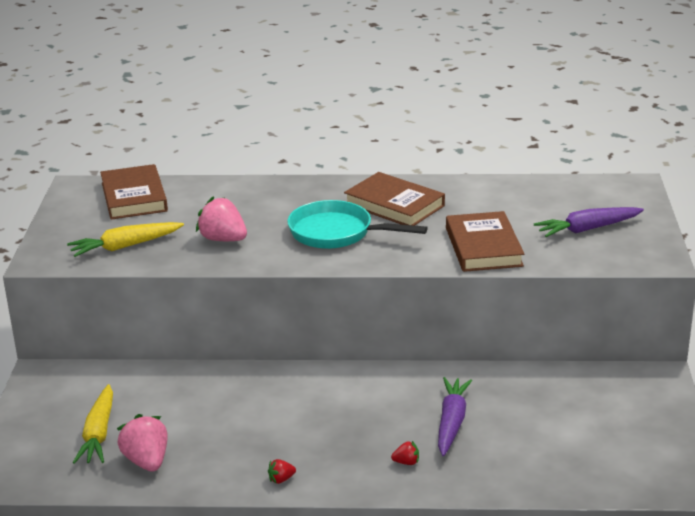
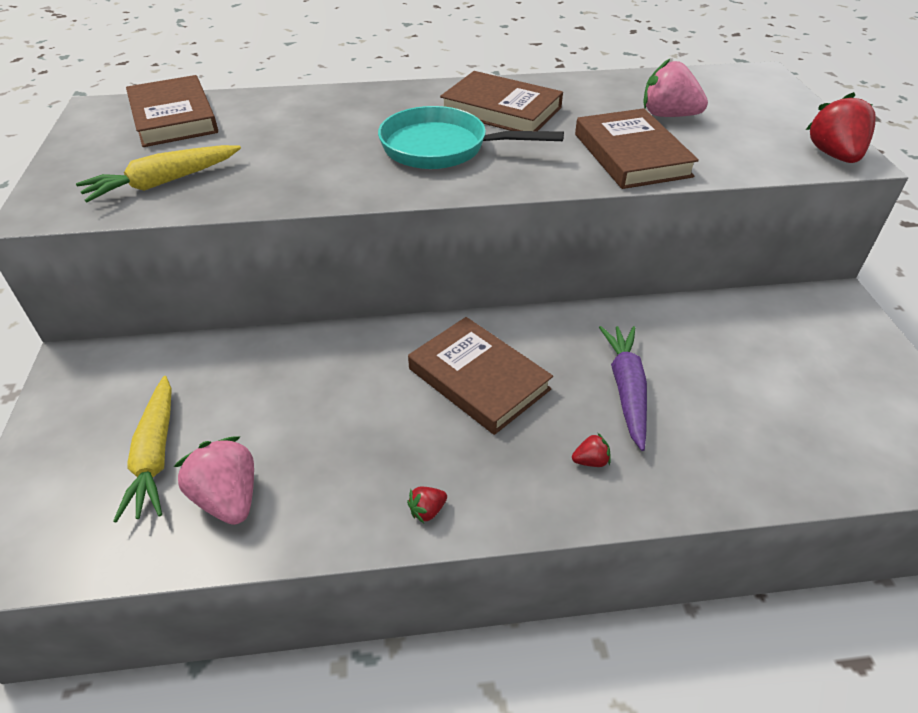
camera: 10 degrees left, 15 degrees up
pink strawberry [196,196,247,241] -> pink strawberry moved to [643,59,708,117]
purple carrot [534,207,644,237] -> none
none -> brown book [408,317,553,435]
none -> red strawberry [806,92,876,163]

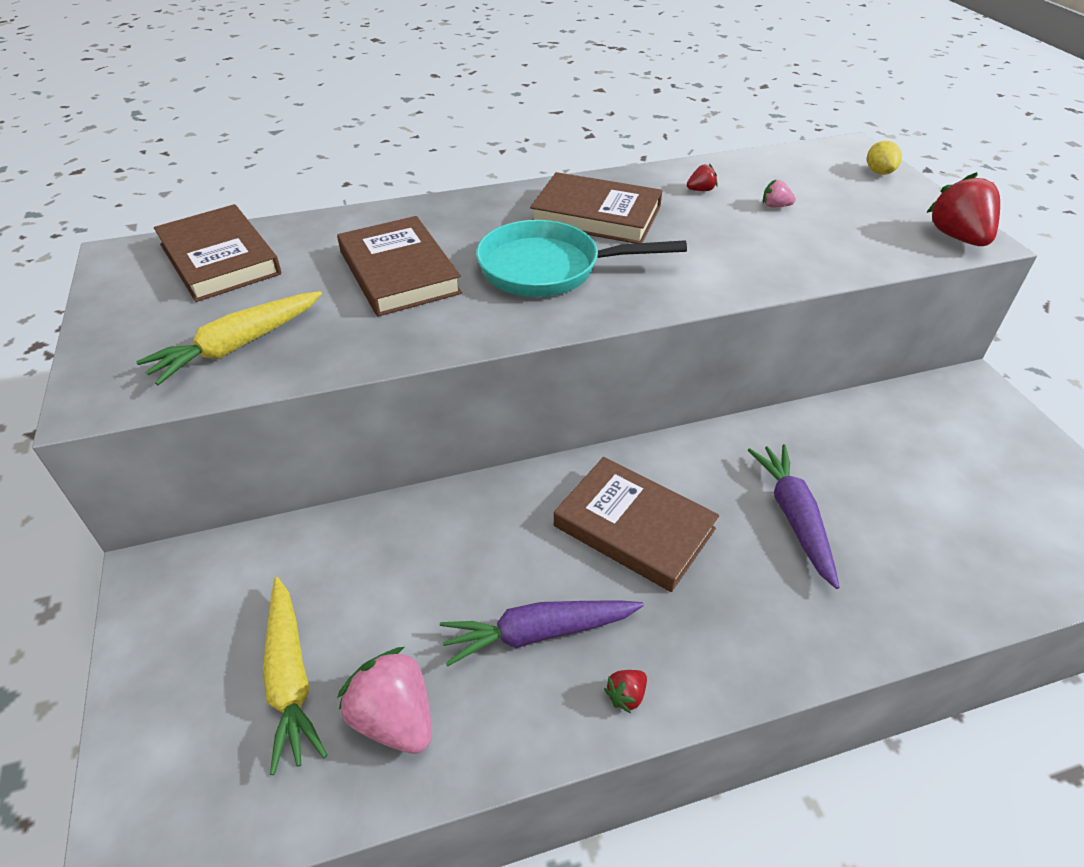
camera: 10 degrees left, 0 degrees up
red strawberry [572,433,611,467] -> red strawberry moved to [687,164,718,191]
brown book [575,108,699,189] -> brown book moved to [337,216,462,317]
pink strawberry [643,59,708,117] -> pink strawberry [763,180,796,208], size x0.47
none -> purple carrot [440,600,644,667]
none -> yellow lemon [867,141,902,175]

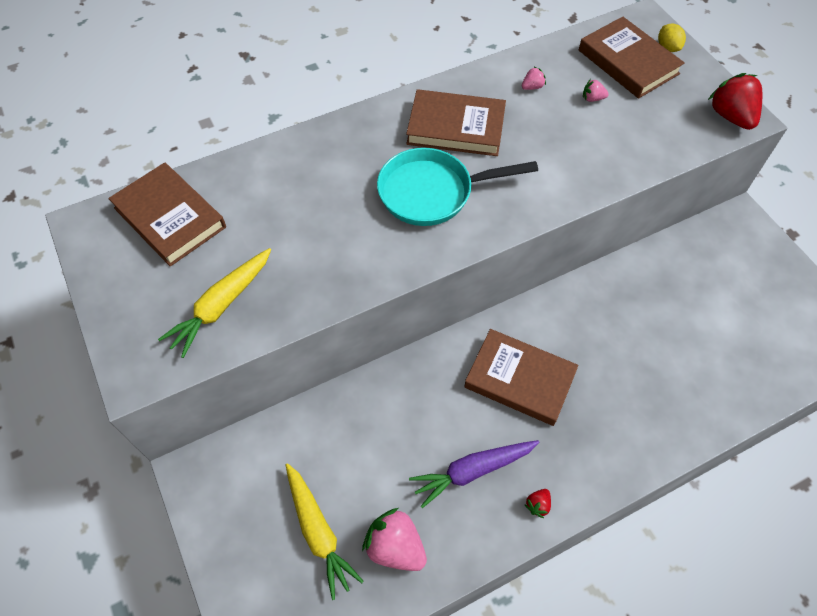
camera: 10 degrees left, 15 degrees up
brown book [337,216,462,317] -> brown book moved to [579,17,685,99]
red strawberry [687,164,718,191] -> pink strawberry [522,67,546,90]
purple carrot [748,444,839,589] -> none

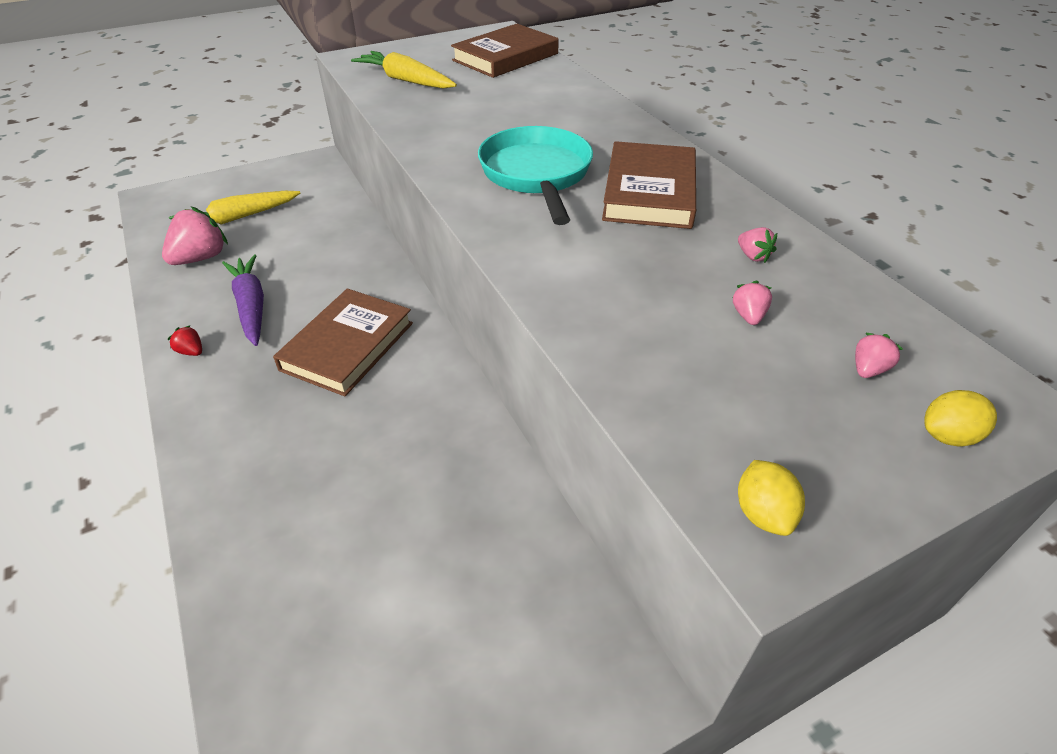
camera: 90 degrees right, 15 degrees down
brown book [579,17,685,99] -> pink strawberry [855,333,903,378]
red strawberry [708,73,762,130] -> yellow lemon [738,460,805,536]

